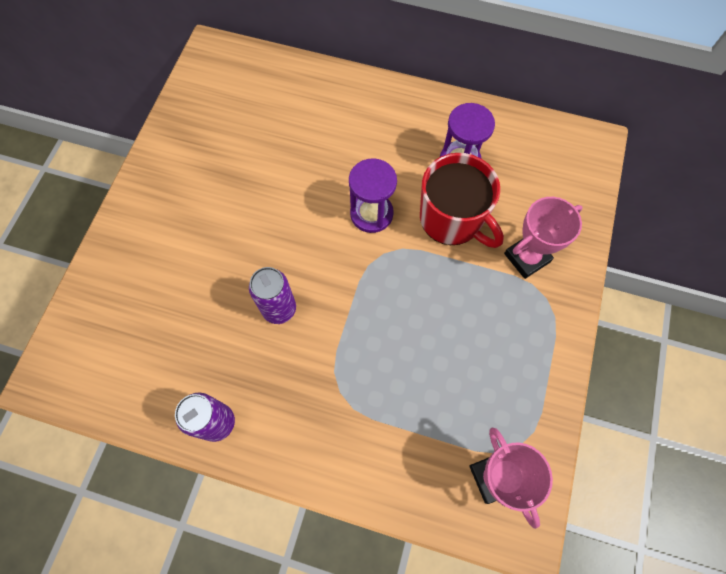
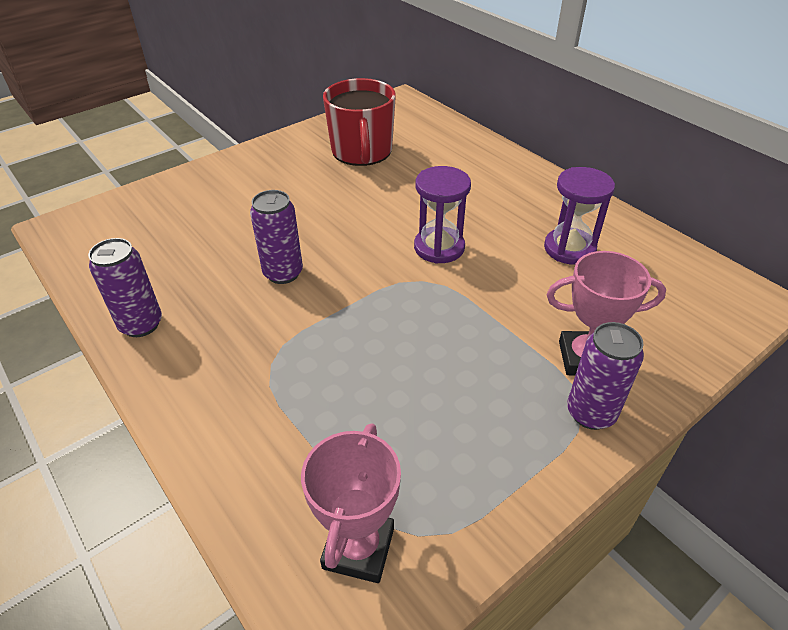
camera: 35 degrees right, 25 degrees down
red mug [420,153,504,248] -> red mug moved to [323,78,396,166]
none -> purple can [567,322,644,430]

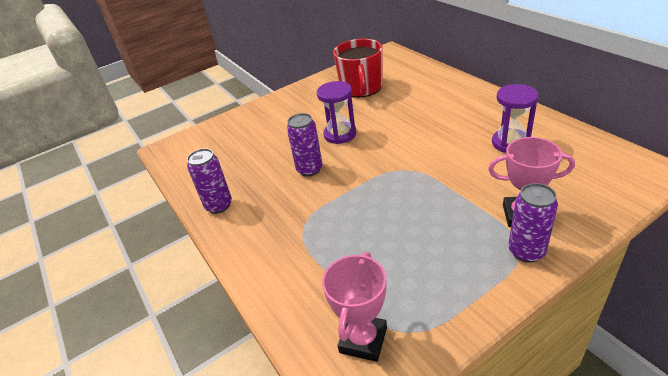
camera: 10 degrees right, 5 degrees down
purple hourglass [414,166,471,264] -> purple hourglass moved to [316,81,357,144]

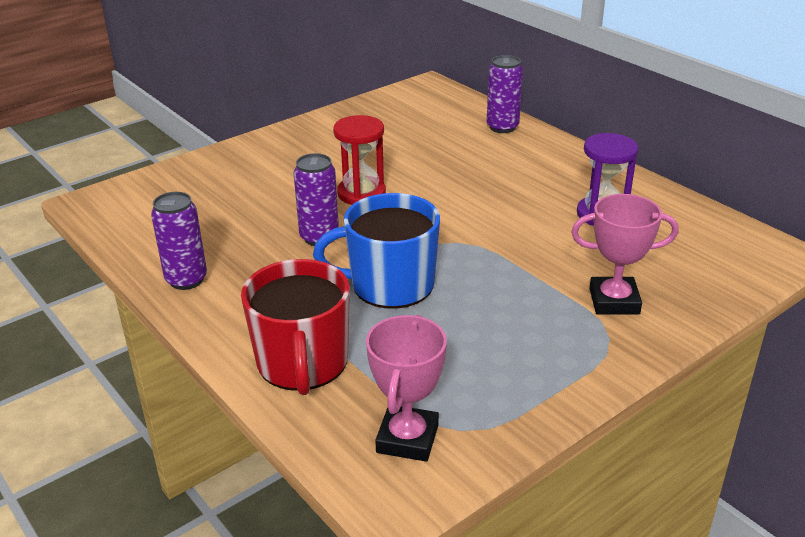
camera: 10 degrees left, 5 degrees down
purple hourglass [316,81,357,144] -> red hourglass [333,115,386,205]
red mug [333,39,383,98] -> red mug moved to [241,259,350,395]
purple can [508,183,558,263] -> purple can moved to [486,55,523,133]
none -> blue mug [313,193,440,309]

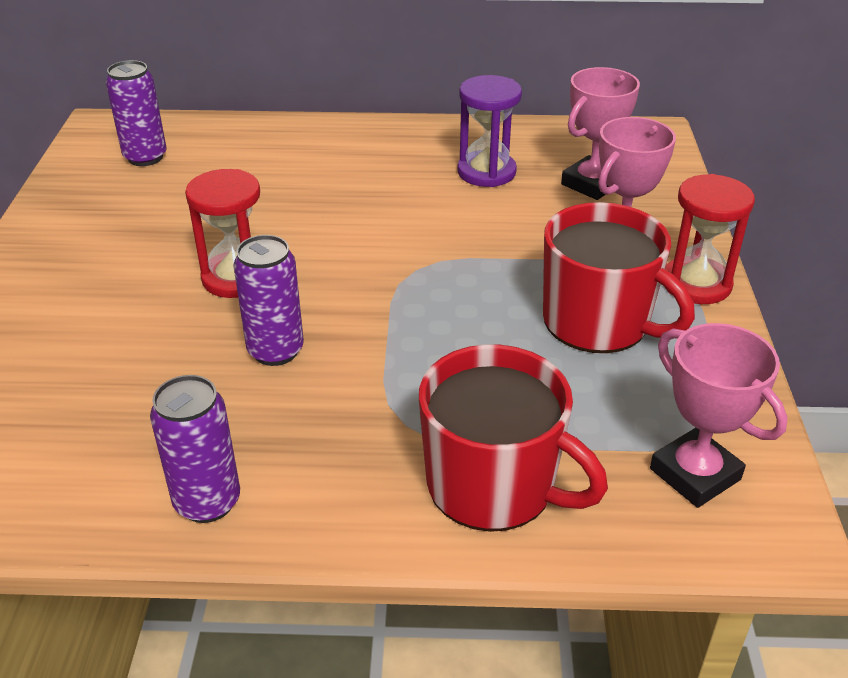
camera: 50 degrees left, 5 degrees up
blue mug [313,193,440,309] -> none
purple can [486,55,523,133] -> purple can moved to [106,60,167,166]
none -> red mug [543,202,695,353]
none -> pink trophy [561,67,640,200]
none -> red hourglass [665,174,755,304]

